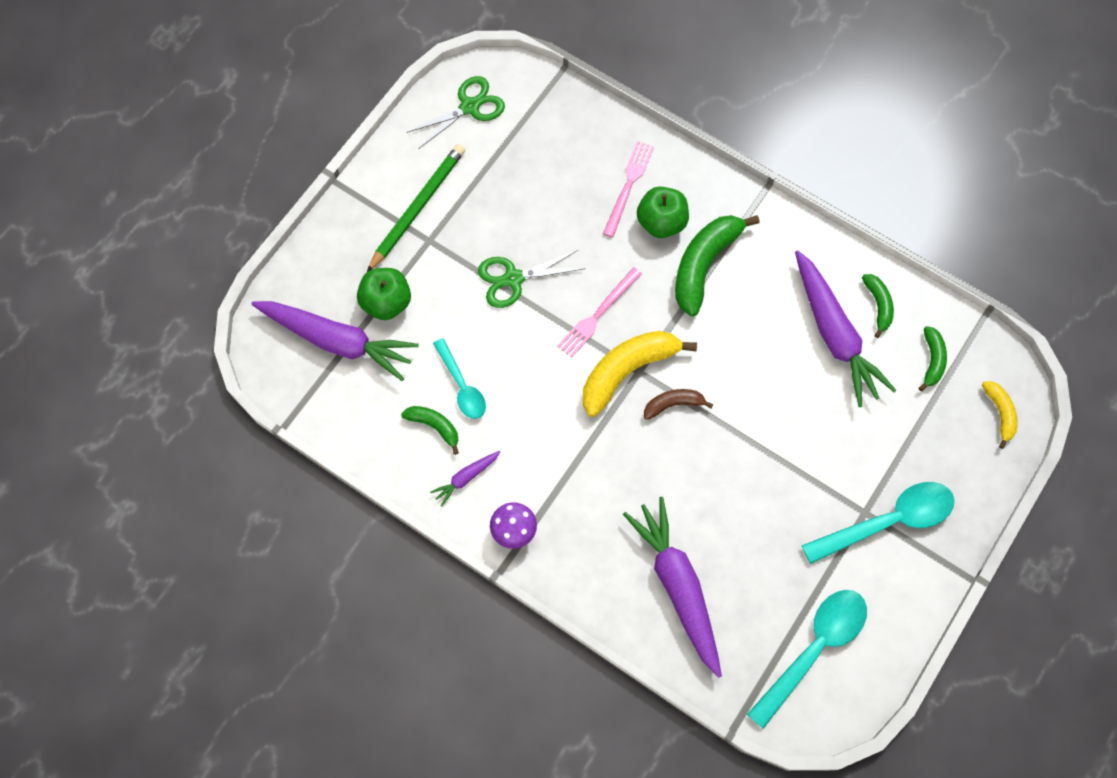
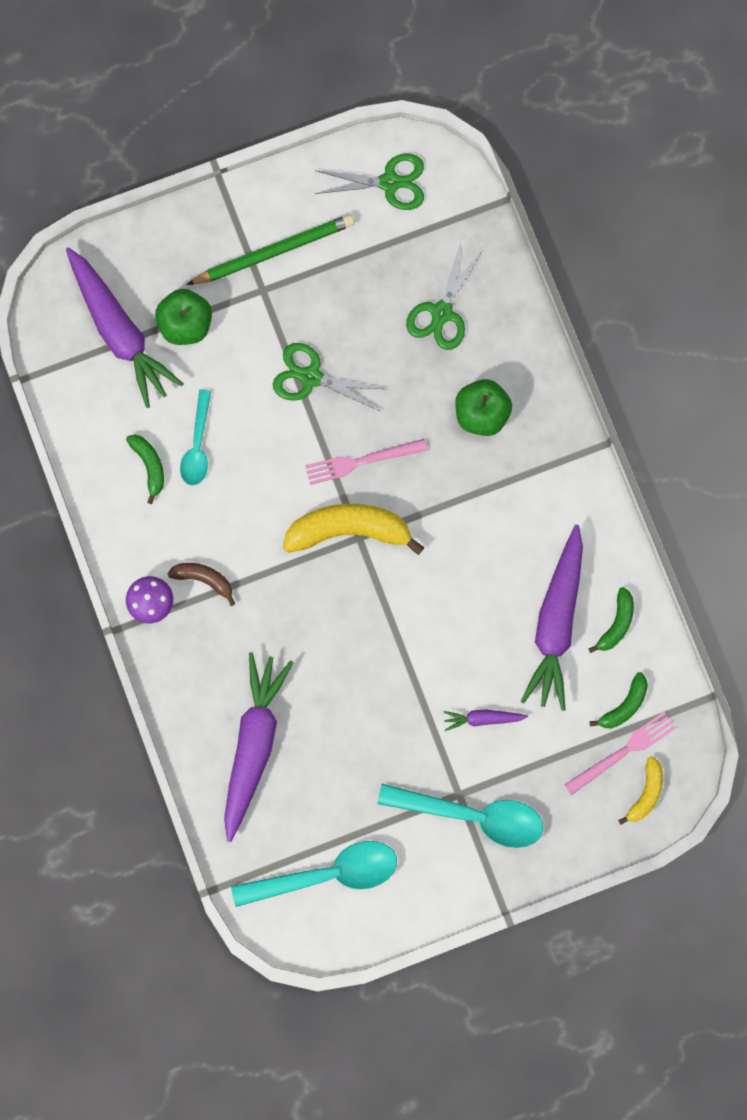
camera: 35 degrees right, 10 degrees up
purple carrot [430,451,500,506] -> purple carrot moved to [443,709,528,731]
pink fork [603,141,654,238] -> pink fork moved to [564,712,676,795]
brown banana [644,389,713,420] -> brown banana moved to [168,563,235,606]
green banana [675,215,760,316] -> none
none -> green scissors [406,241,483,350]

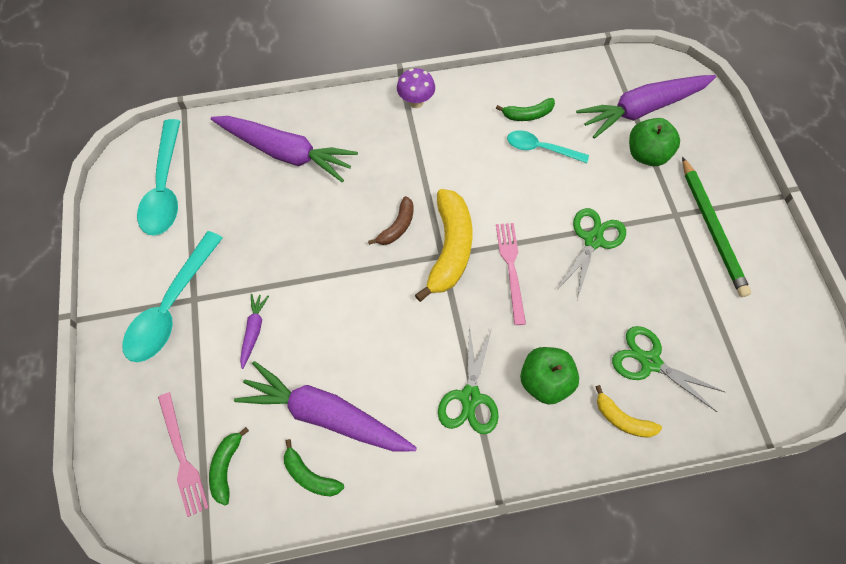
camera: 100 degrees right, 15 degrees down
brown banana [168,563,235,606] -> brown banana moved to [368,196,414,245]
green scissors [314,153,424,210] -> green scissors moved to [438,325,499,434]
green banana [590,672,648,728] -> green banana turned 45 degrees clockwise [209,427,249,506]
yellow banana [619,756,663,825] -> yellow banana moved to [596,385,662,438]

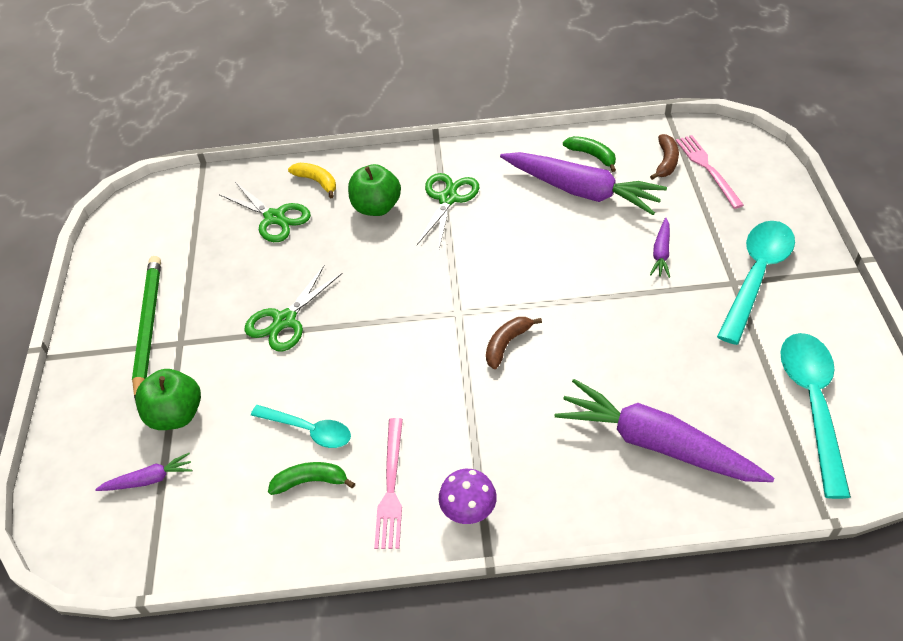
camera: 170 degrees left, 15 degrees down
green banana [209,427,249,506] -> brown banana [650,134,679,180]
yellow banana [415,189,473,302] -> none
pink fork [496,223,526,325] -> pink fork moved to [374,418,403,549]
purple carrot [576,75,716,139] -> purple carrot [95,453,193,491], size x0.45

